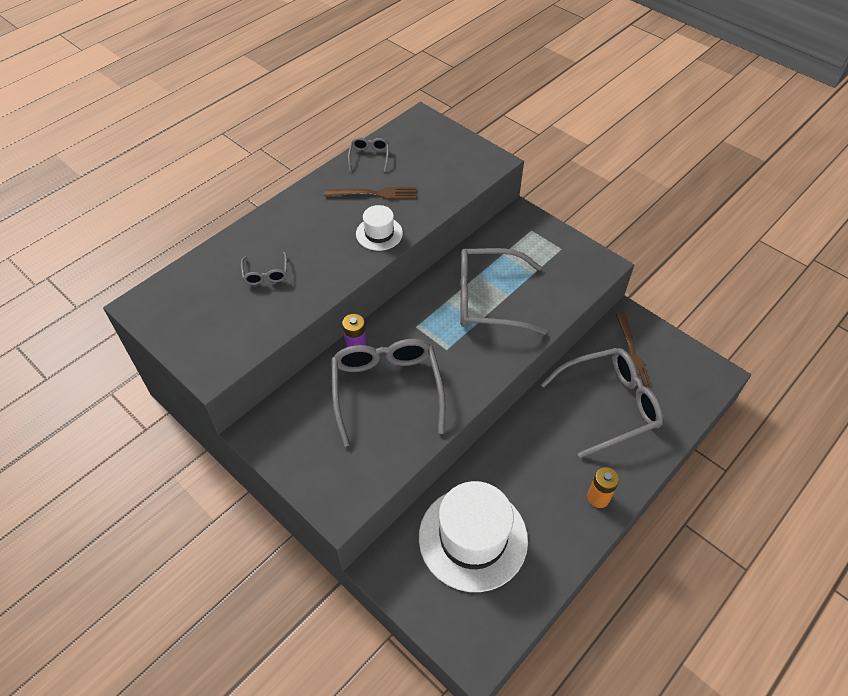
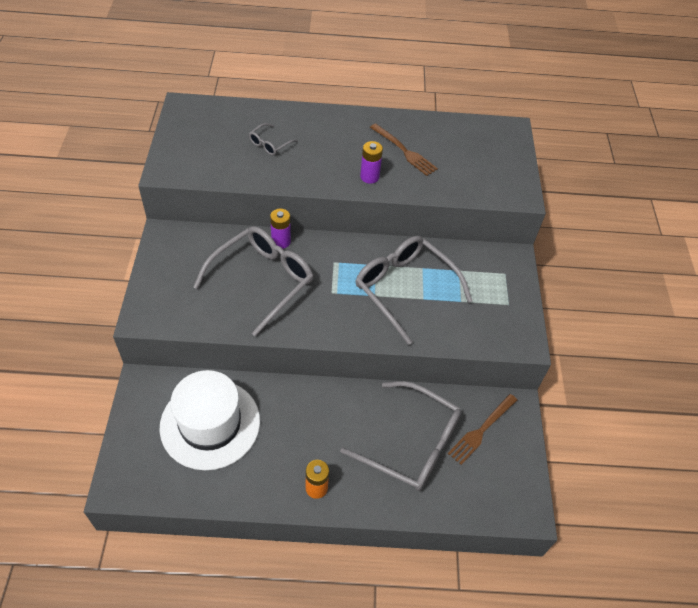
camera: 45 degrees right, 0 degrees up
grey glasses [348,138,389,172] -> none
white hat [356,205,403,251] -> purple battery [360,141,383,184]

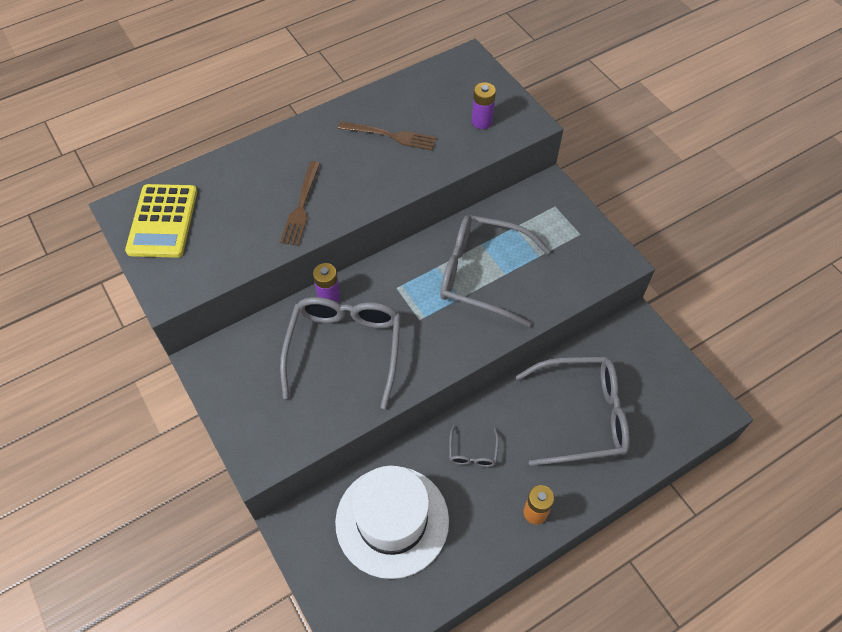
camera: 30 degrees left, 5 degrees up
grey glasses [249,123,298,155] -> grey glasses moved to [449,425,499,467]
purple battery [360,141,383,184] -> purple battery moved to [472,82,496,129]
brown fork [448,394,517,465] -> brown fork moved to [280,161,321,246]
none -> yellow calculator [125,184,197,258]

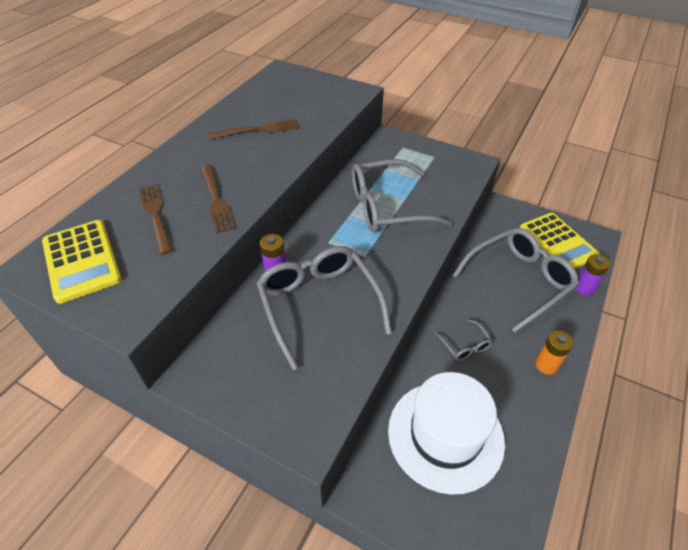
camera: 30 degrees left, 10 degrees down
purple battery [472,82,496,129] -> purple battery moved to [575,254,610,296]
none -> brown fork [138,184,172,255]
none -> yellow calculator [520,213,600,269]

